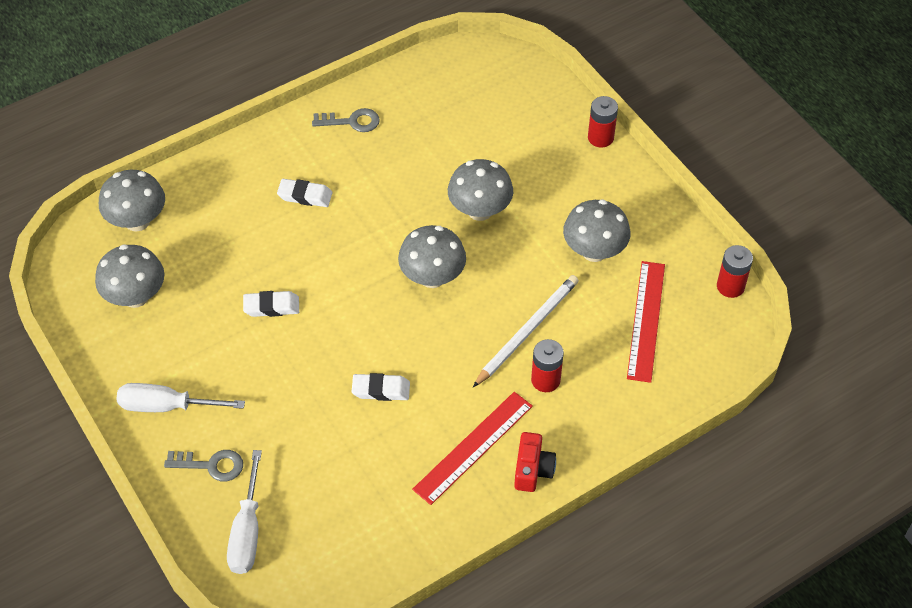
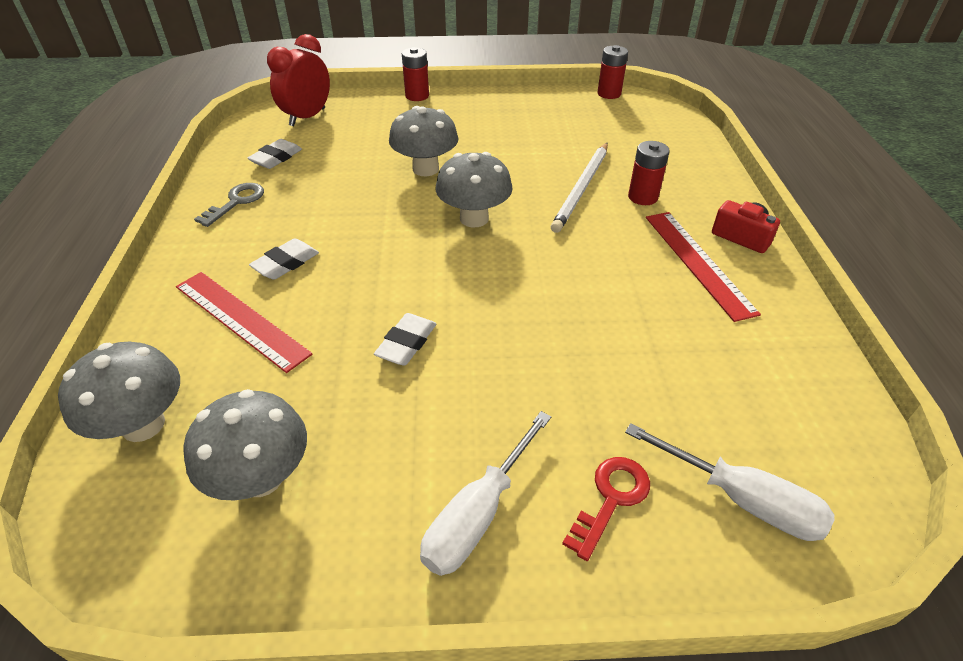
camera: 60 degrees left, 10 degrees down
grey key [164,450,243,482] -> red key [562,457,650,561]
white eraser [352,373,410,401] -> white eraser moved to [248,139,302,169]
white pencil [473,275,579,387] -> white pencil turned 135 degrees counterclockwise [551,143,608,233]
grey mushroom [563,200,630,262] -> none
red ruler [627,261,665,383] -> red ruler moved to [176,272,313,373]
none -> red clock [267,34,330,126]

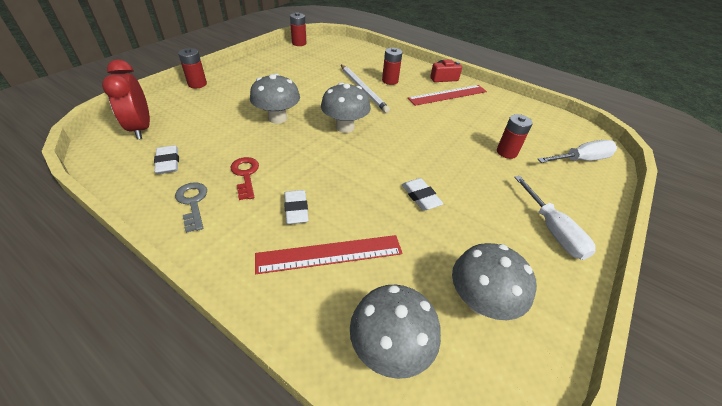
camera: 55 degrees left, 0 degrees up
red key [562,457,650,561] -> red key moved to [230,157,259,200]
red ruler [646,212,761,322] -> red ruler turned 45 degrees counterclockwise [408,85,487,106]
none -> red battery [497,114,533,159]

